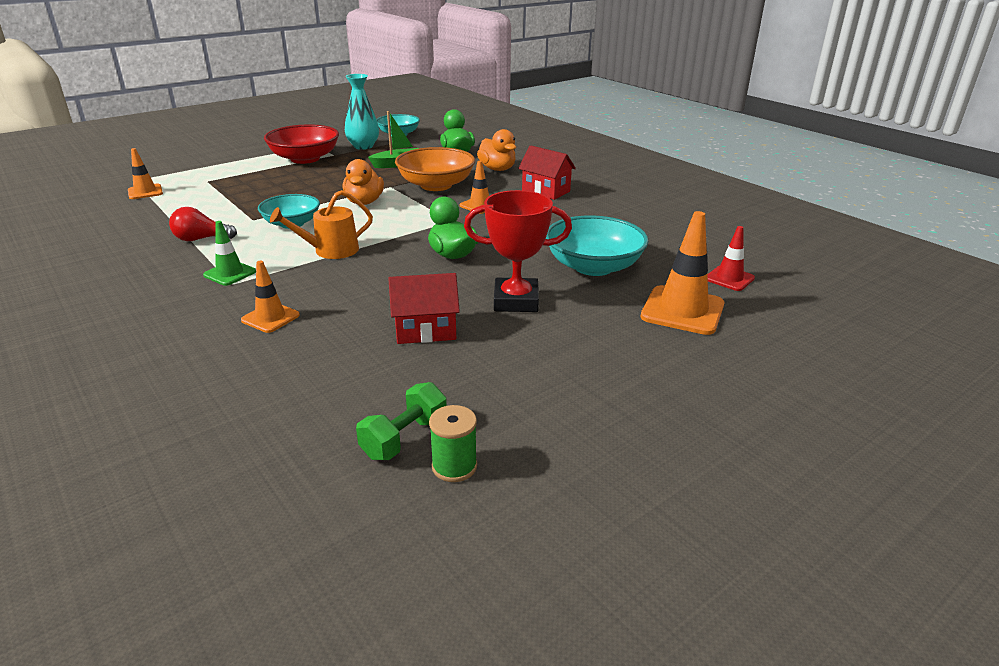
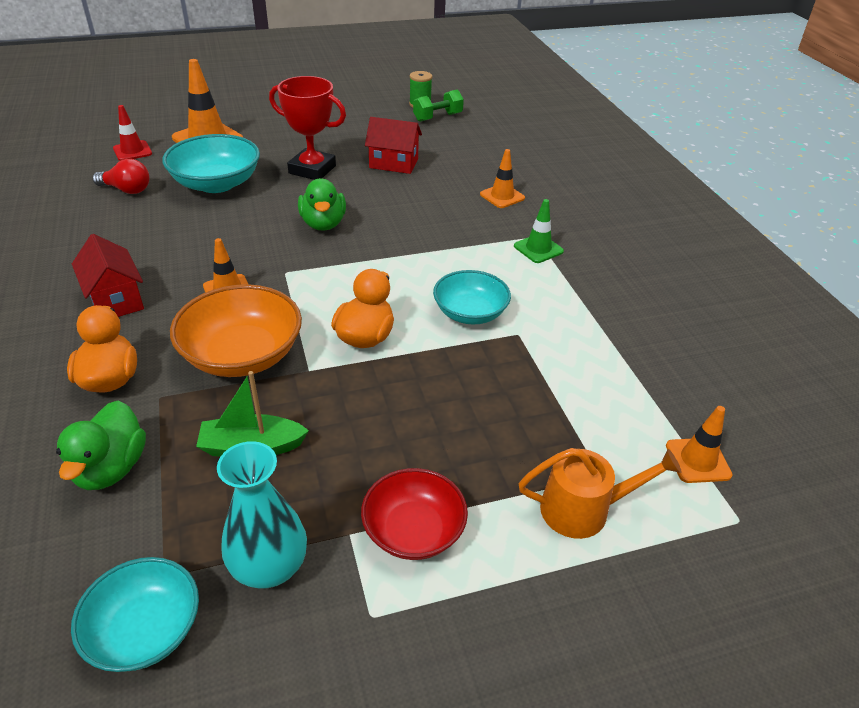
camera: 160 degrees left, 10 degrees up
red light bulb [169,207,237,241] -> red light bulb moved to [92,159,149,194]
red bowl [264,124,339,164] -> red bowl [361,468,468,560], size x0.67
orange watering can [270,190,373,259] -> orange watering can moved to [518,448,682,539]

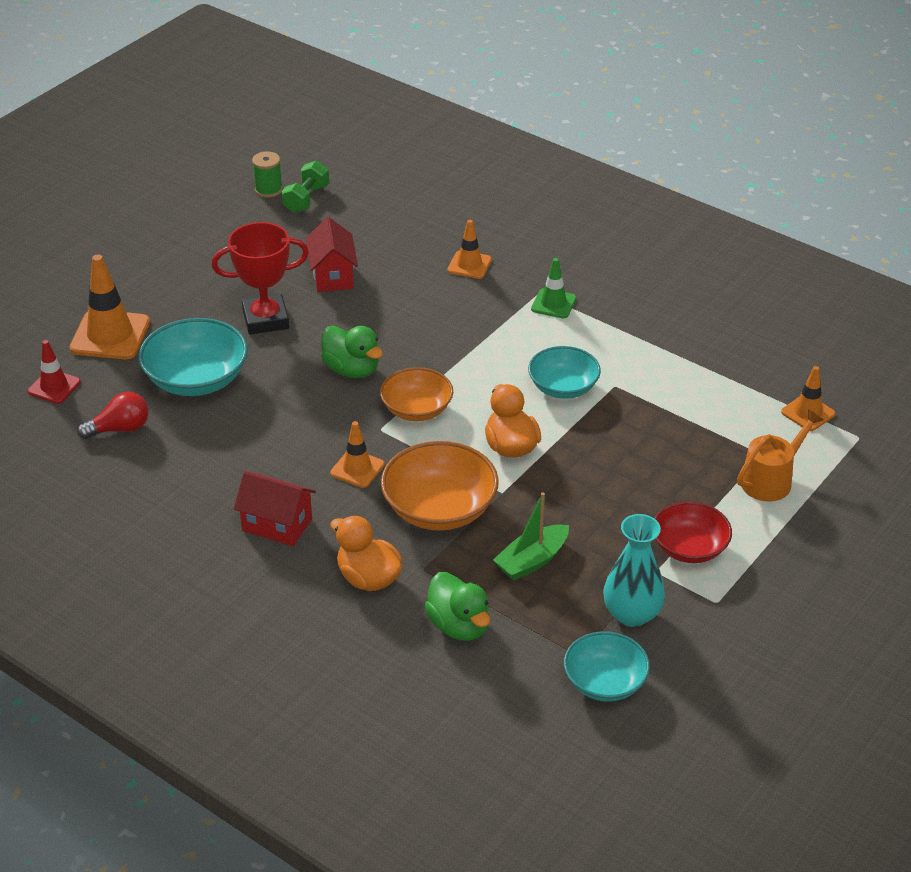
camera: 35 degrees left, 0 degrees up
red house [365,117,422,174] -> red house turned 75 degrees counterclockwise [306,217,358,292]
none -> orange bowl [380,367,453,421]

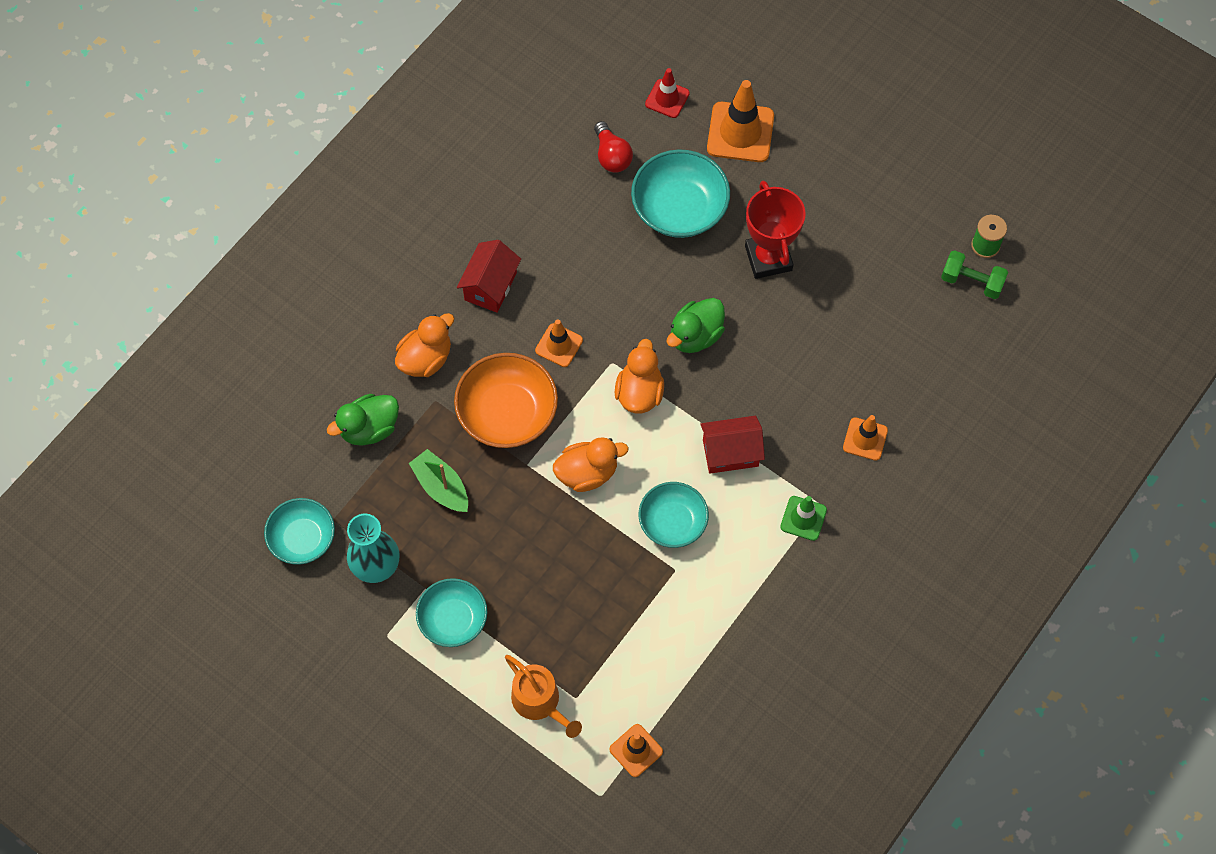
camera: 90 degrees right, 25 degrees up
red house [306,217,358,292] -> red house moved to [700,416,765,474]
orange bowl [380,367,453,421] -> orange duck [615,339,664,413]
red bowl [654,501,732,563] -> turquoise bowl [416,578,487,647]

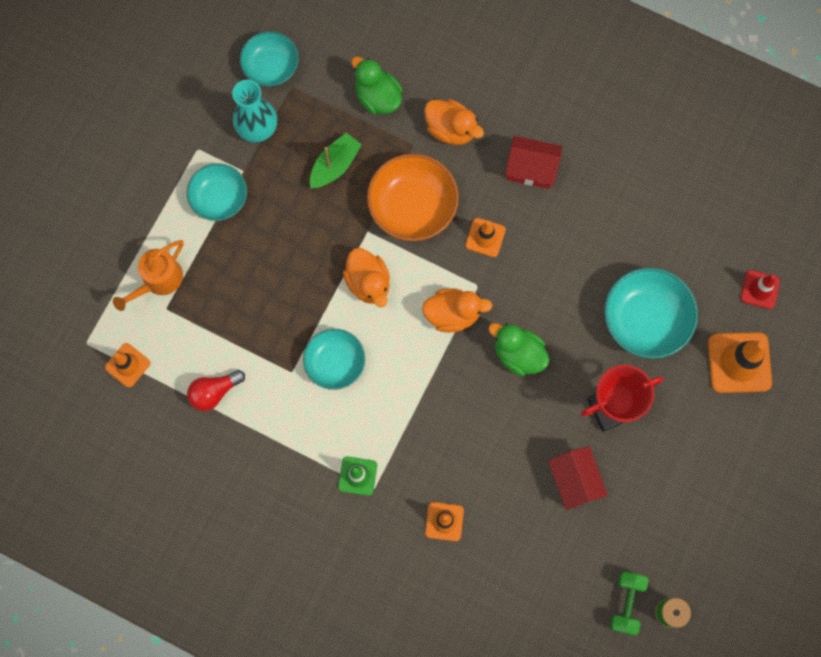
camera: 80 degrees right, 10 degrees up
red light bulb [594,121,633,173] -> red light bulb moved to [187,370,245,411]
red house [700,416,765,474] -> red house moved to [548,447,608,510]

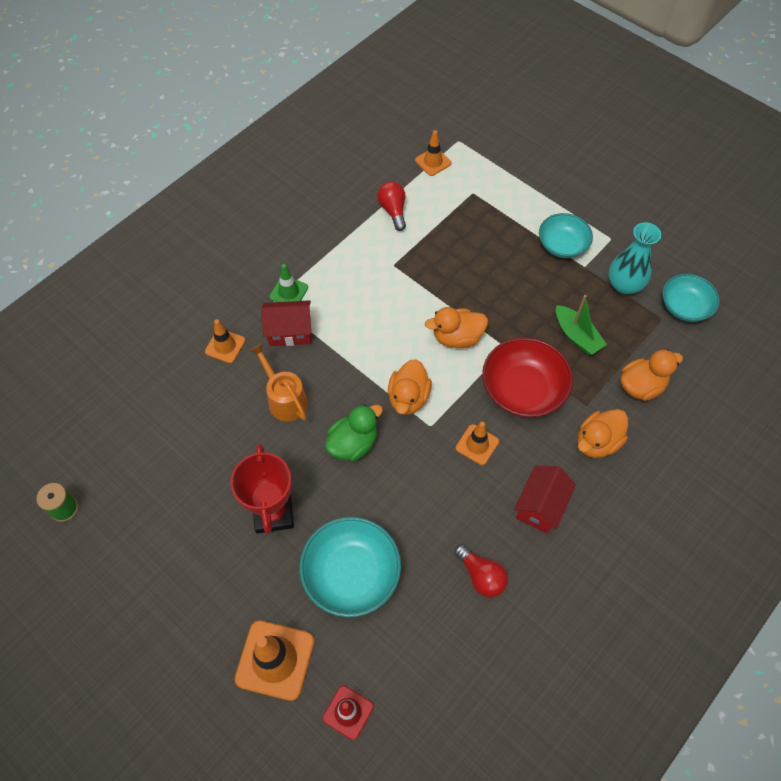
camera: 105 degrees right, 15 degrees down
orange watering can [113,240,184,311] -> orange watering can moved to [249,343,308,421]
turquoise bowl [303,329,365,390] -> none
green duck [351,56,403,114] -> orange duck [621,350,683,401]
orange bowl [367,154,459,241] -> red bowl [482,337,573,417]
red house [548,447,608,510] -> red house moved to [261,300,311,346]
green dumbbell [610,572,649,635] -> none
none -> red light bulb [454,544,508,598]

